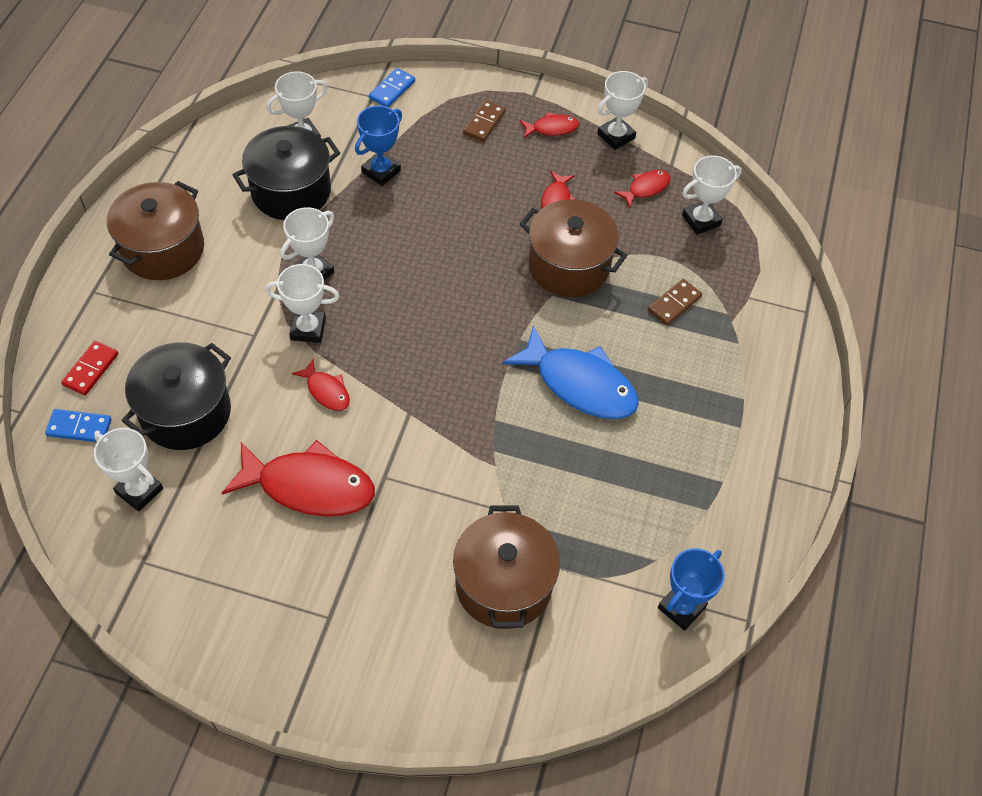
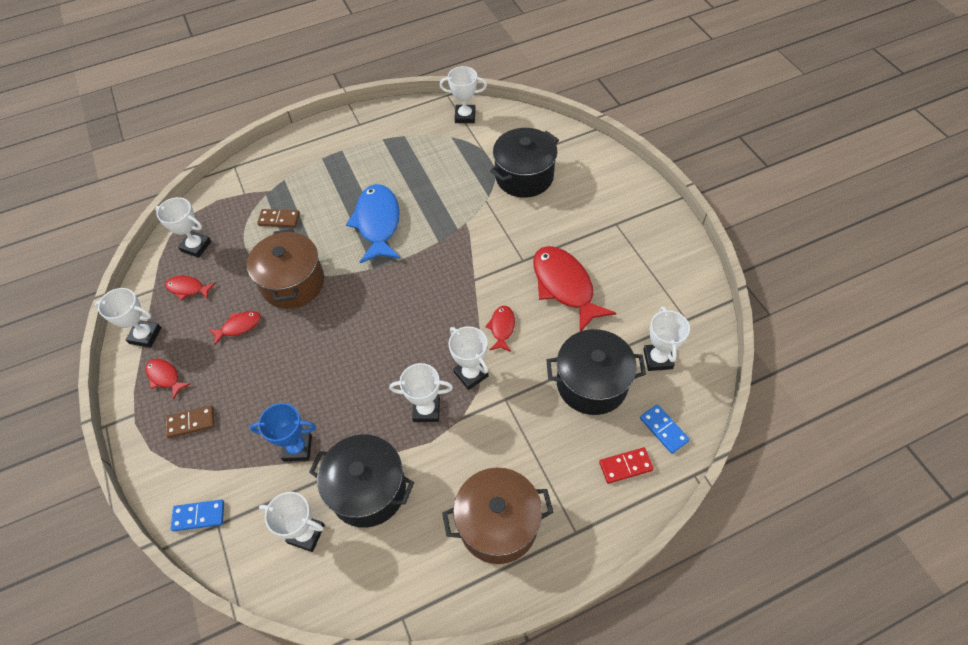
camera: 125 degrees left, 0 degrees up
brown pot [453,506,560,629] -> black pot [490,128,559,198]
blue trophy [658,548,725,631] -> white trophy [439,66,487,123]

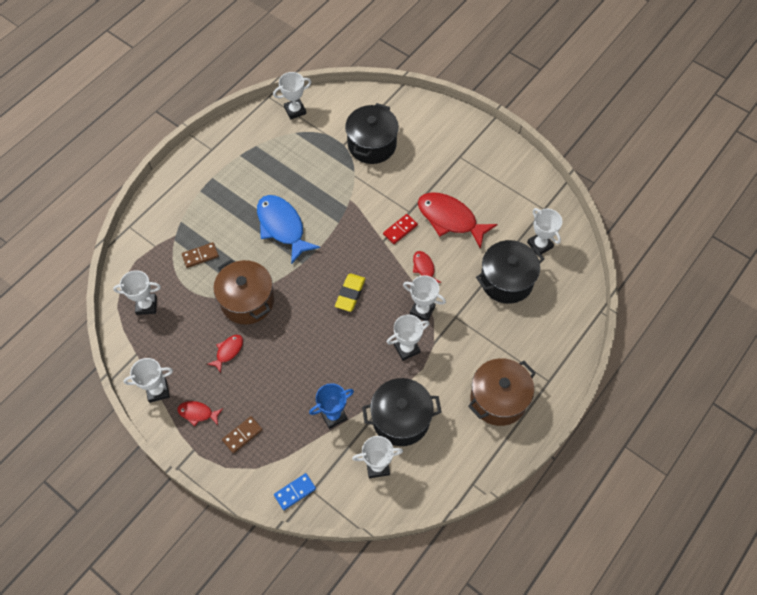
camera: 30 degrees left, 5 degrees up
red fish [165,276,216,301] -> none
red domino [599,447,654,484] -> red domino moved to [383,214,418,244]
blue domino [640,404,690,454] -> none
none -> yellow eraser [335,273,366,312]

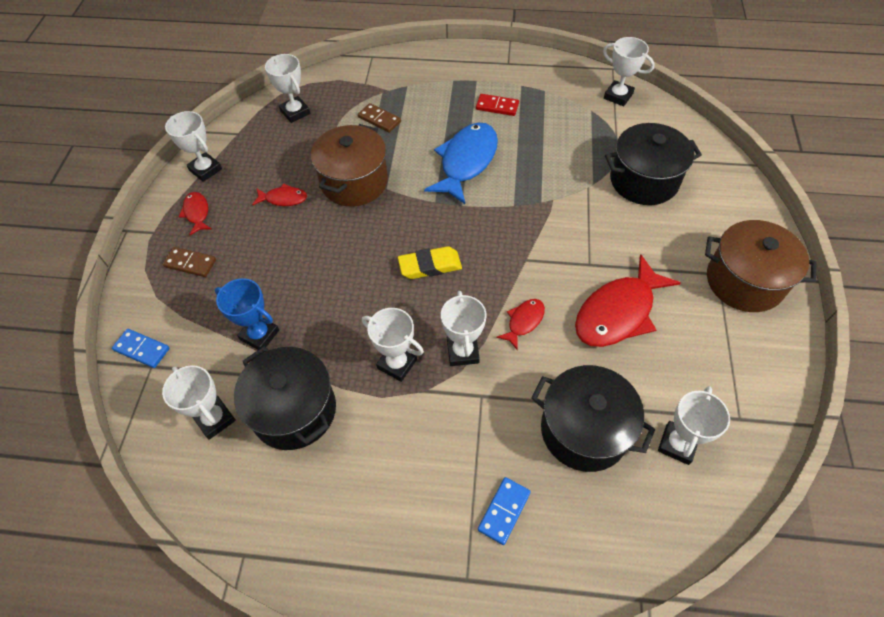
camera: 60 degrees right, 5 degrees down
red domino [383,214,418,244] -> red domino moved to [476,94,519,116]
red fish [418,192,498,249] -> red fish turned 135 degrees counterclockwise [575,254,681,347]
brown pot [468,358,536,426] -> brown pot moved to [705,220,817,312]
none -> blue domino [478,477,531,545]

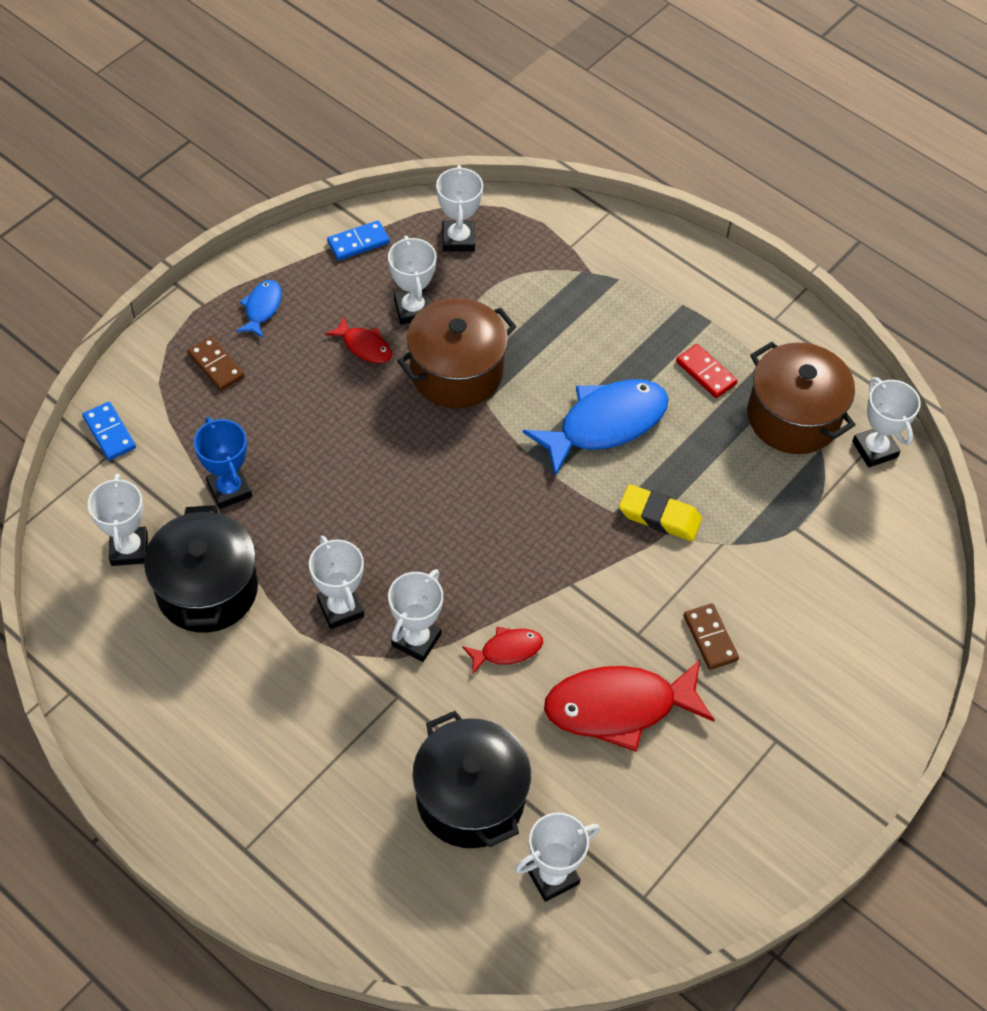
camera: 30 degrees right, 0 degrees up
white trophy [165,111,222,182] -> white trophy moved to [388,235,437,325]
red fish [178,192,212,235] -> blue fish [236,280,282,338]
brown domino [358,103,401,133] -> brown domino moved to [683,603,739,670]
yellow eraser [398,246,462,279] -> yellow eraser moved to [619,484,702,541]
blue domino [478,477,531,545] -> blue domino moved to [327,220,390,260]
black pot [605,123,702,205] -> none
brown pot [705,220,817,312] -> brown pot moved to [747,342,855,454]

